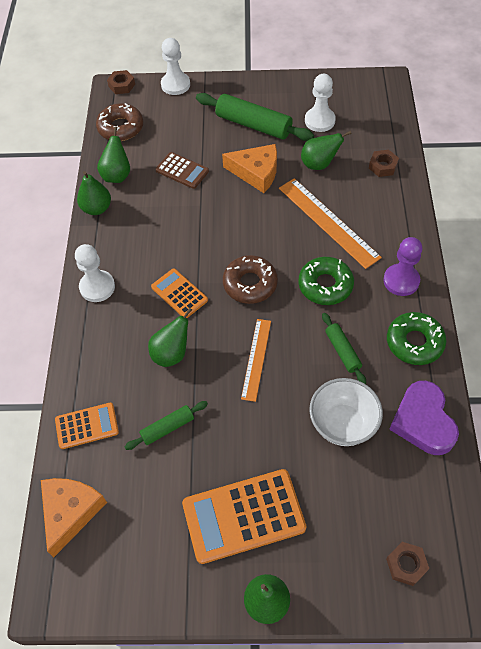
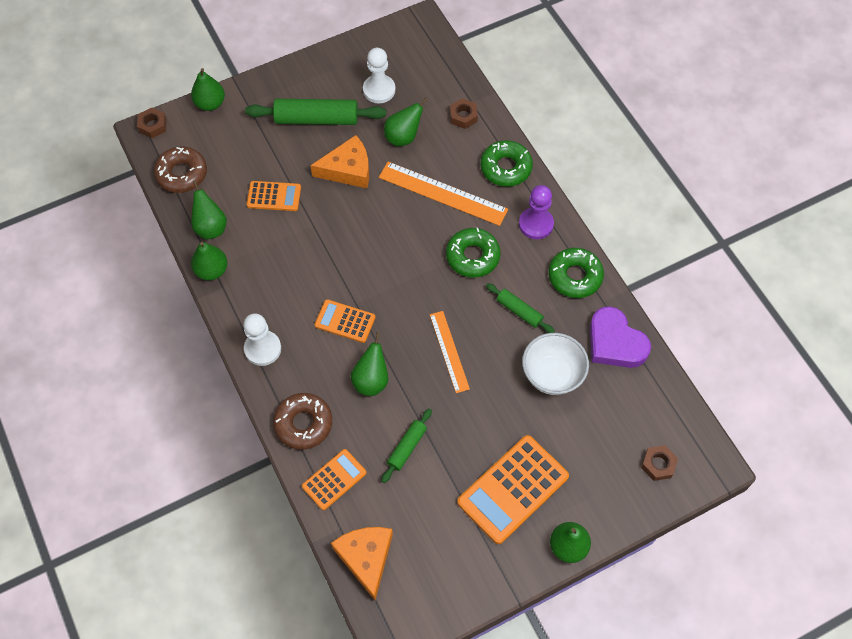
camera: 30 degrees left, 5 degrees up
brown calculator [155,152,209,189] -> orange calculator [246,181,301,211]
white pawn [161,38,190,95] -> green pear [191,68,225,111]
brown donut [223,255,278,304] -> brown donut moved to [273,393,332,450]
none -> green donut [480,140,533,187]

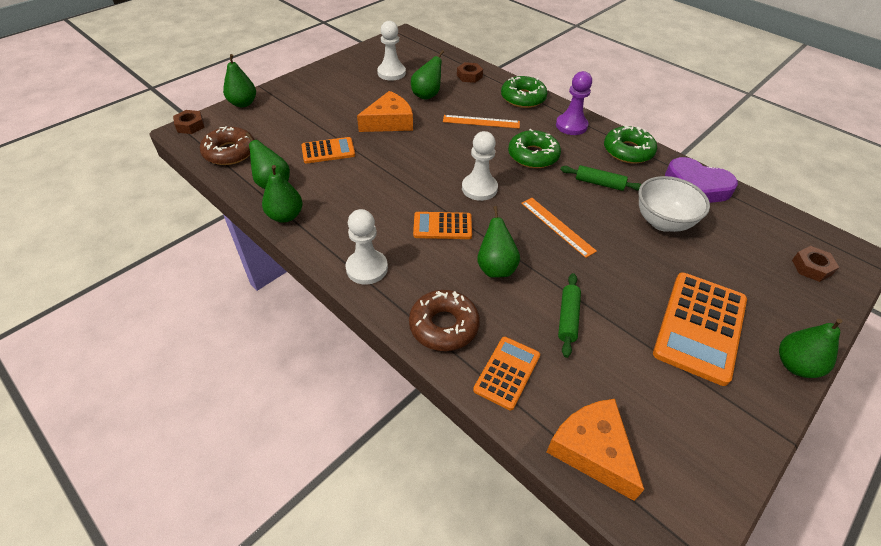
camera: 20 degrees left, 15 degrees down
green rolling pin [245,99,386,125] -> none
orange ruler [379,162,508,226] -> orange ruler [443,115,520,128], size x0.63
none -> white pawn [462,131,498,201]

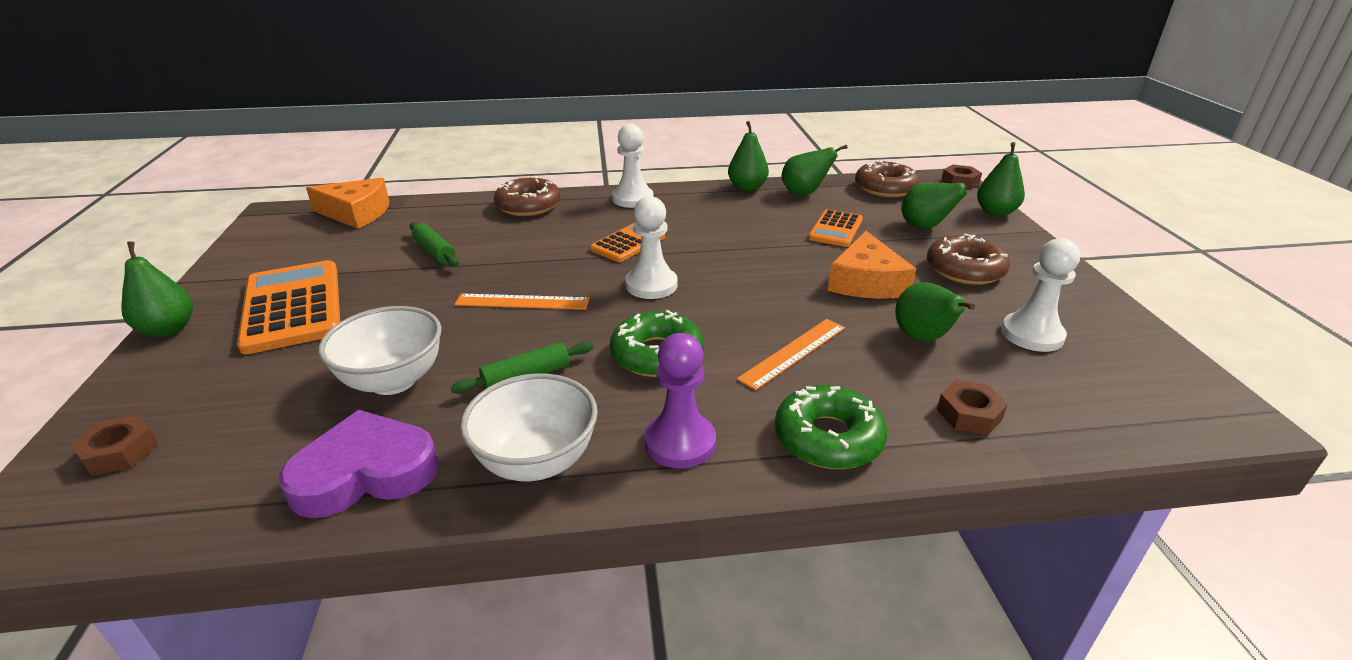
camera: 130 degrees right, 15 degrees down
orange calculator [473,337,540,410] -> none
green pear [477,206,520,278] -> green pear moved to [901,183,980,228]
green donut [604,126,657,164] -> white bowl [460,373,598,481]
none -> brown donut [927,234,1010,285]

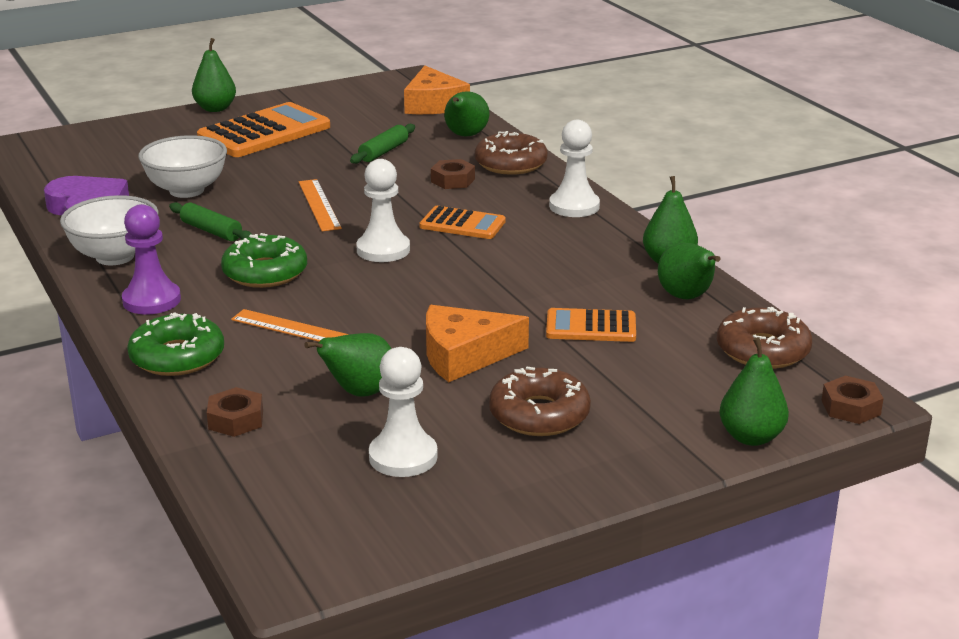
camera: 70 degrees right, 5 degrees down
brown nut [71,414,159,476] -> brown nut moved to [431,159,475,189]
green pear [901,183,980,228] -> green pear moved to [444,91,490,136]

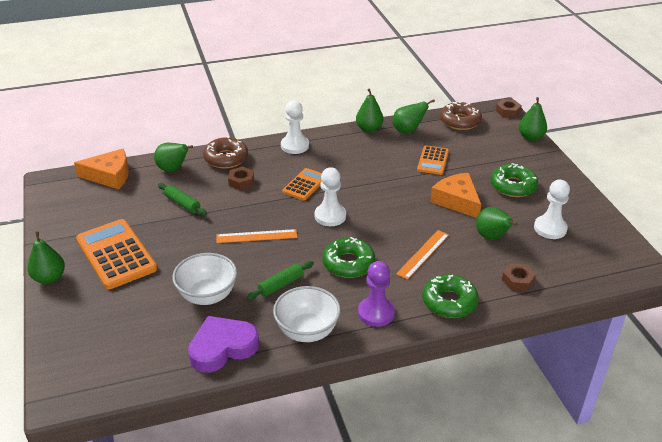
camera: 80 degrees left, 10 degrees up
orange cheese [426,305,529,382] -> orange cheese turned 150 degrees clockwise [430,173,481,218]
brown donut [489,366,591,436] -> green donut [491,163,538,197]

